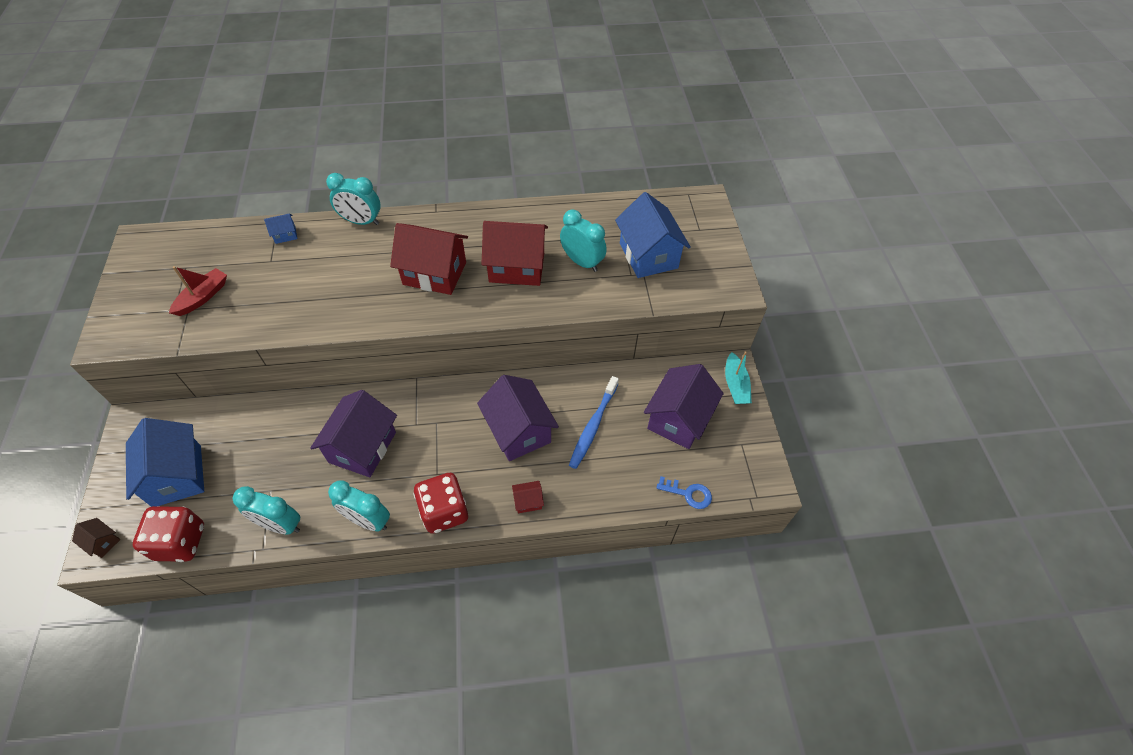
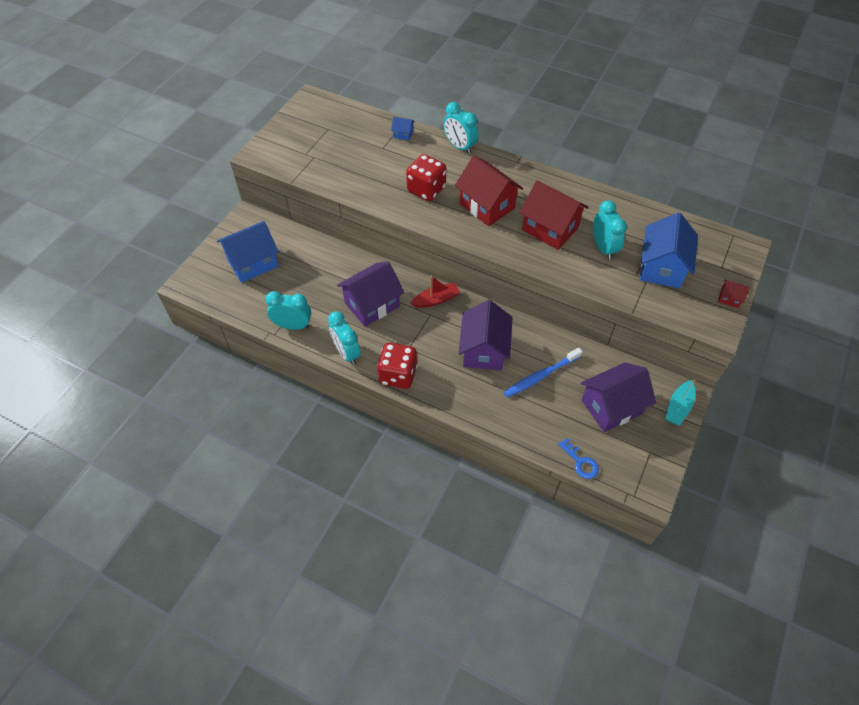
camera: 35 degrees right, 0 degrees up
brown house [72,518,121,558] -> none
blue house [126,418,204,507] -> blue house turned 45 degrees clockwise [217,221,279,283]
red dice [133,506,204,562] -> red dice moved to [406,154,446,201]
red boat [169,266,227,316] -> red boat moved to [410,276,460,308]
turquoise clock [232,486,300,535] -> turquoise clock turned 135 degrees clockwise [266,291,311,330]
red house [512,481,544,513] -> red house moved to [718,280,750,308]

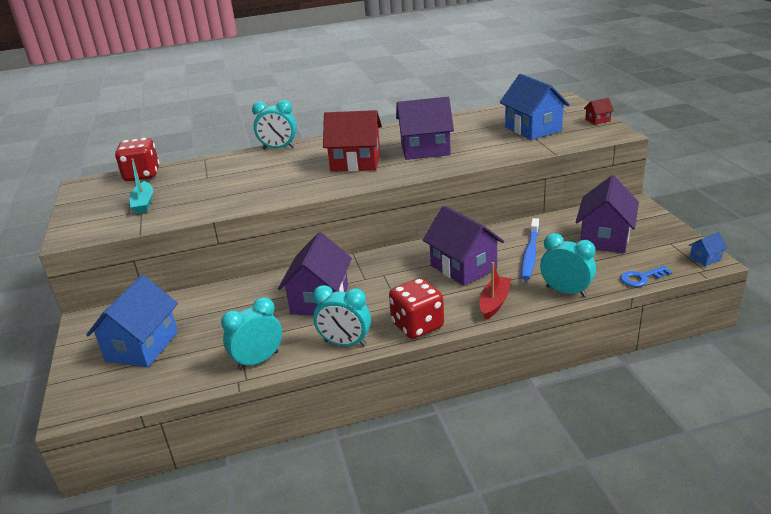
camera: 40 degrees left, 25 degrees down
blue house [391,116,415,140] -> blue house moved to [689,232,727,266]
red dice [406,154,446,201] -> red dice moved to [115,138,159,181]
red boat [410,276,460,308] -> red boat moved to [479,262,512,320]
red house [520,180,589,250] -> purple house [396,97,454,160]
blue key [558,438,599,479] -> blue key turned 150 degrees clockwise [620,266,672,287]
turquoise clock [593,200,627,260] -> turquoise clock moved to [540,233,596,297]
turquoise boat [665,380,695,426] -> turquoise boat moved to [129,158,153,214]

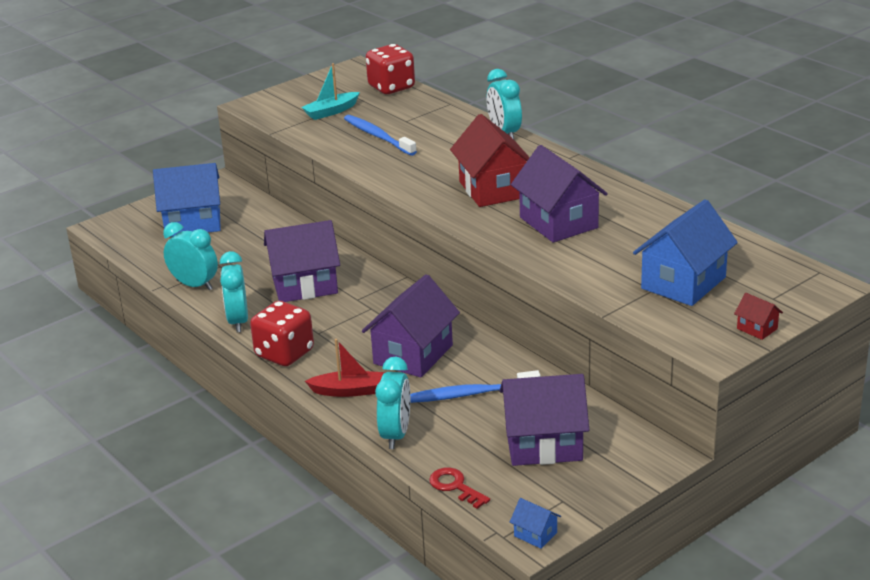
camera: 65 degrees right, 0 degrees up
blue key [620,266,672,287] -> red key [429,467,490,509]
none -> blue toothbrush [344,115,417,156]

